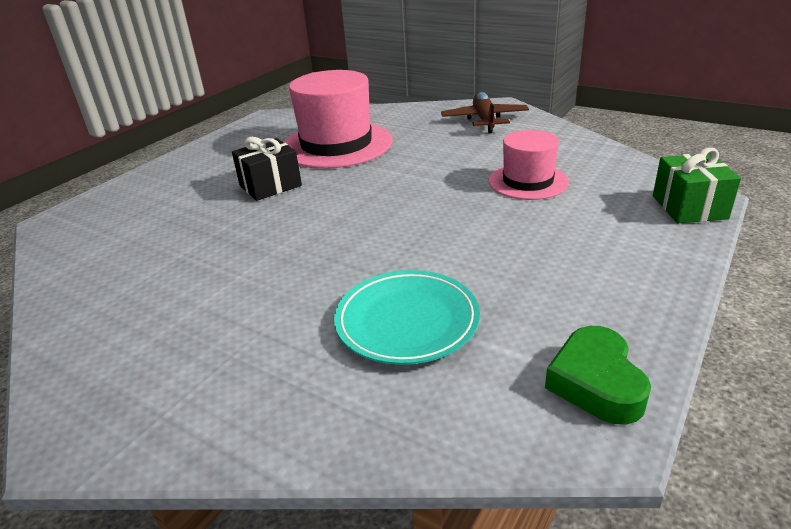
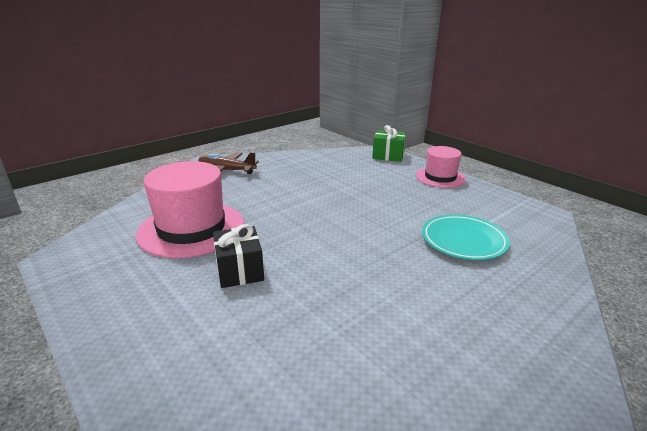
camera: 75 degrees left, 5 degrees down
pink hat [489,130,569,200] -> pink hat moved to [416,146,466,188]
green heart [545,326,651,425] -> none

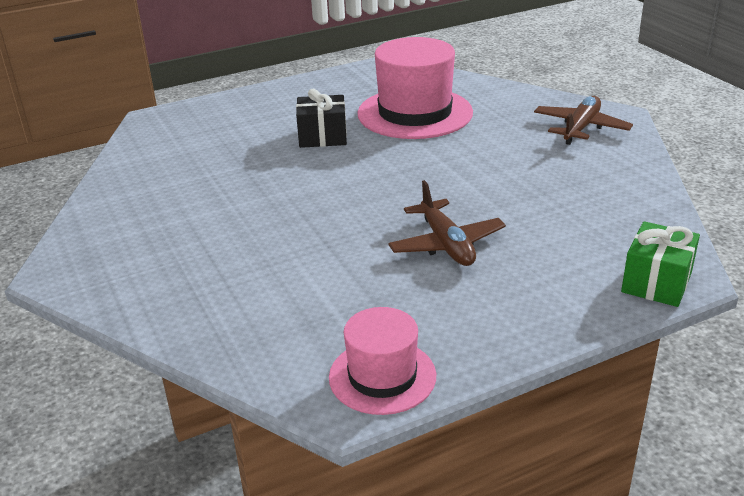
camera: 105 degrees right, 5 degrees up
pink hat [416,146,466,188] -> pink hat moved to [329,307,436,415]
turquoise plate [422,214,510,260] -> none
none -> brown plane [388,180,506,266]

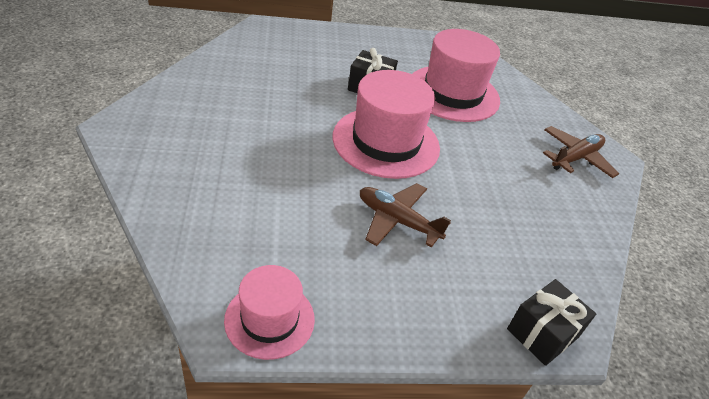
camera: 15 degrees right, 10 degrees up
brown plane [388,180,506,266] -> brown plane turned 120 degrees clockwise [360,183,451,248]
green gift [621,221,700,307] -> black gift [507,279,596,366]
none -> pink hat [333,70,440,179]

